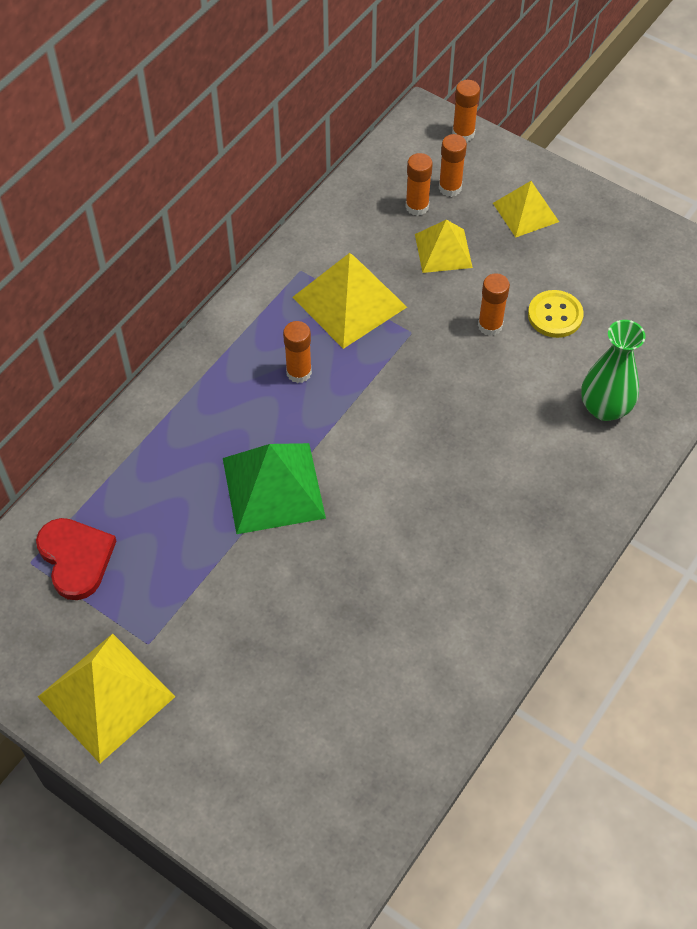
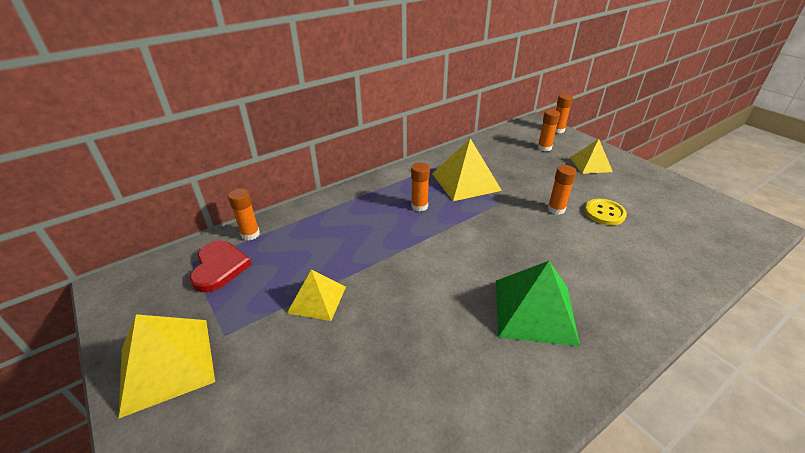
camera: 20 degrees right, 20 degrees down
green pyramid [223,443,326,534] -> green pyramid moved to [496,261,580,346]
orange glue stick [405,153,433,216] -> orange glue stick moved to [228,188,260,241]
yellow pyramid [415,220,473,273] -> yellow pyramid moved to [287,270,346,321]
green vase [581,320,645,421] -> none

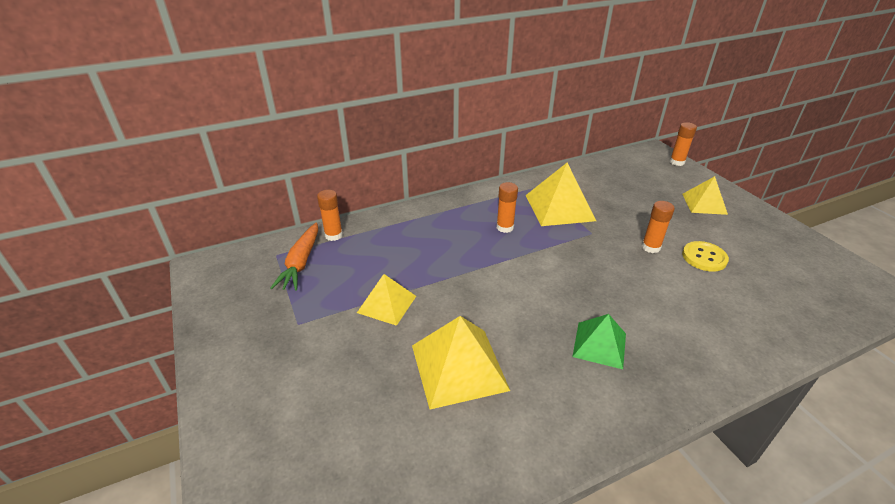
camera: 10 degrees right, 0 degrees up
yellow pyramid [119,314,215,418] -> yellow pyramid moved to [412,316,510,409]
red heart [190,241,252,292] -> orange carrot [270,222,318,291]
green pyramid [496,261,580,346] -> green pyramid [572,314,626,369], size x0.63
orange glue stick [537,110,560,151] -> none

